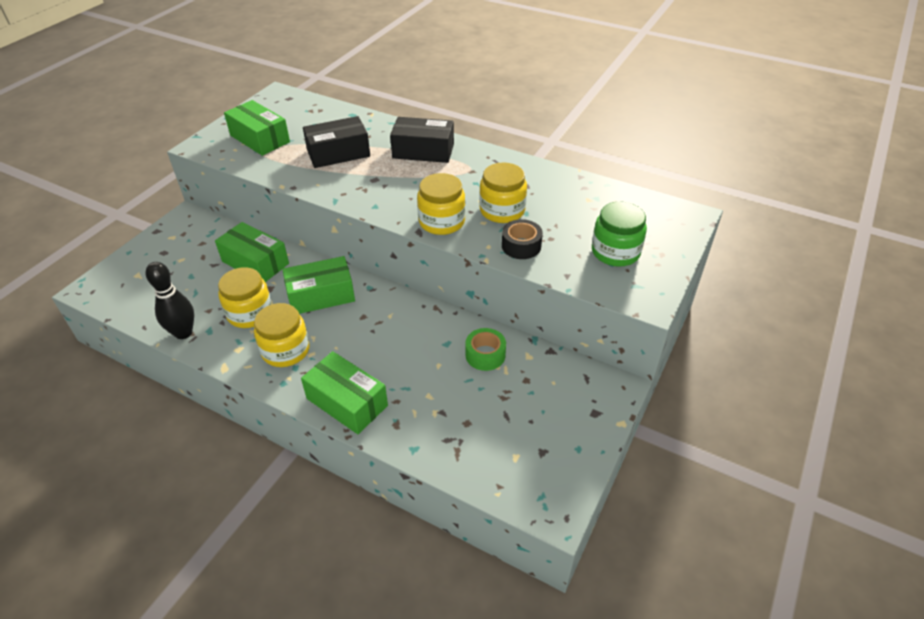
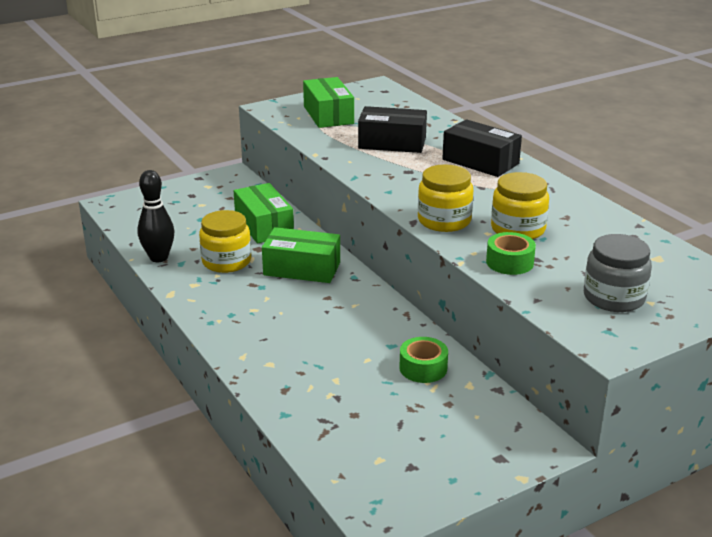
camera: 30 degrees right, 15 degrees down
yellow jar [254,303,310,367] -> none
green box [301,351,388,434] -> none
black tape [502,219,543,259] -> green tape [486,232,536,275]
green jar [592,202,647,267] -> grey jar [584,234,652,312]

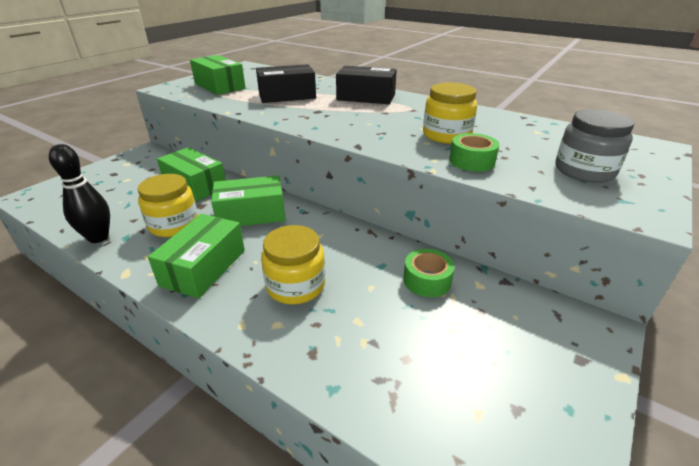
camera: 25 degrees left, 5 degrees up
yellow jar [418,164,473,232] -> yellow jar moved to [261,225,325,304]
none -> green box [148,214,245,298]

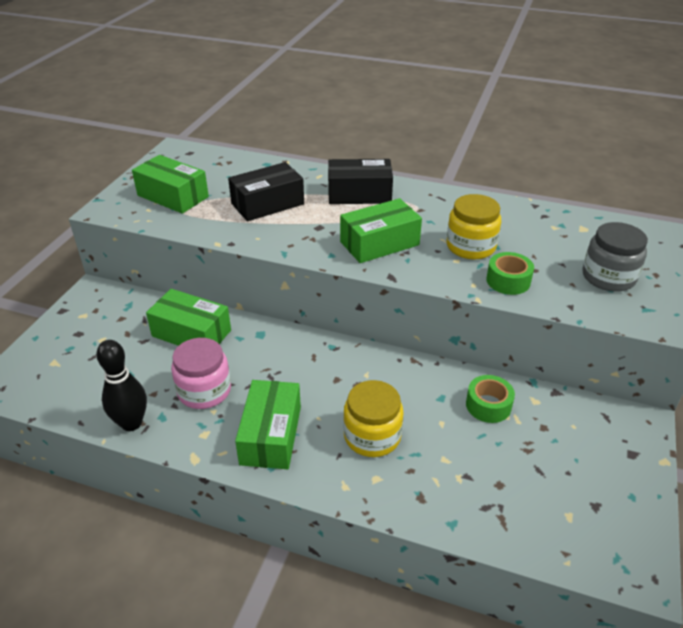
camera: 15 degrees left, 5 degrees up
yellow jar [138,174,198,237] -> pink jar [171,338,231,409]
green box [211,175,285,226] -> green box moved to [340,198,422,263]

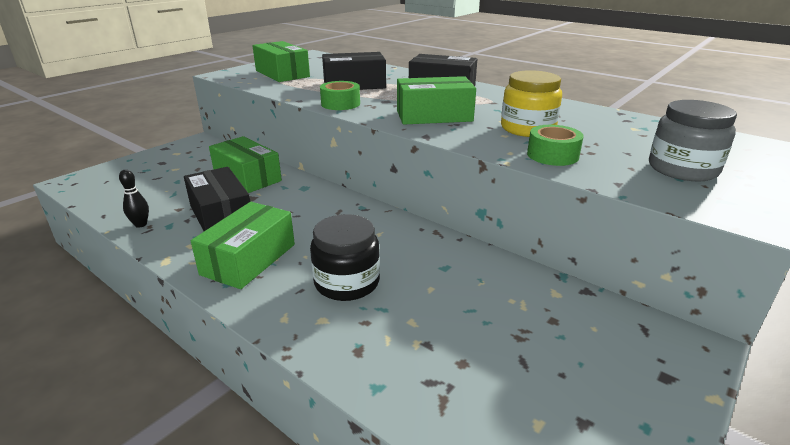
camera: 20 degrees right, 10 degrees down
black bowling pin [96,340,147,431] -> black bowling pin [119,169,149,228], size x0.56
pink jar [171,338,231,409] -> black box [184,167,250,231]
yellow jar [343,380,403,457] -> black jar [310,214,380,301]
green tape [466,375,515,423] -> green tape moved to [320,81,360,110]

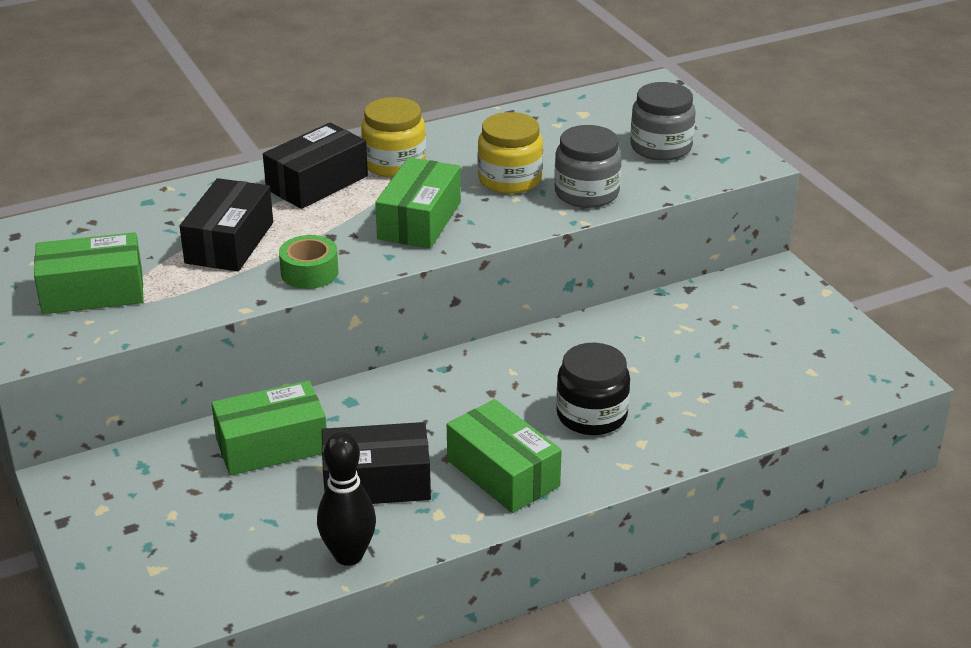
camera: 65 degrees left, 5 degrees up
black bowling pin [119,169,149,228] -> black bowling pin [317,432,376,566], size x1.79
green tape [527,125,584,166] -> grey jar [554,125,622,208]
none -> yellow jar [361,97,426,177]

